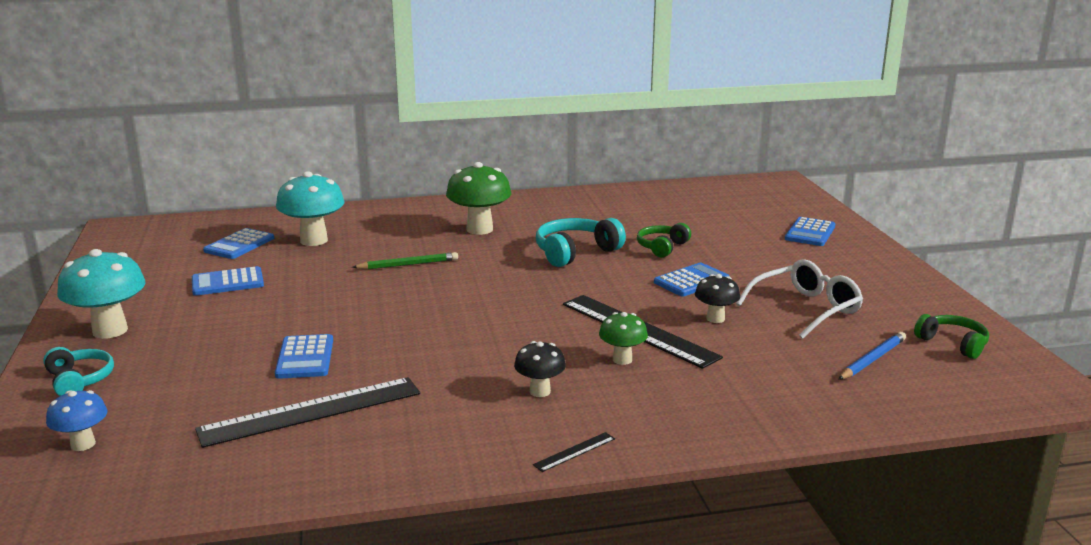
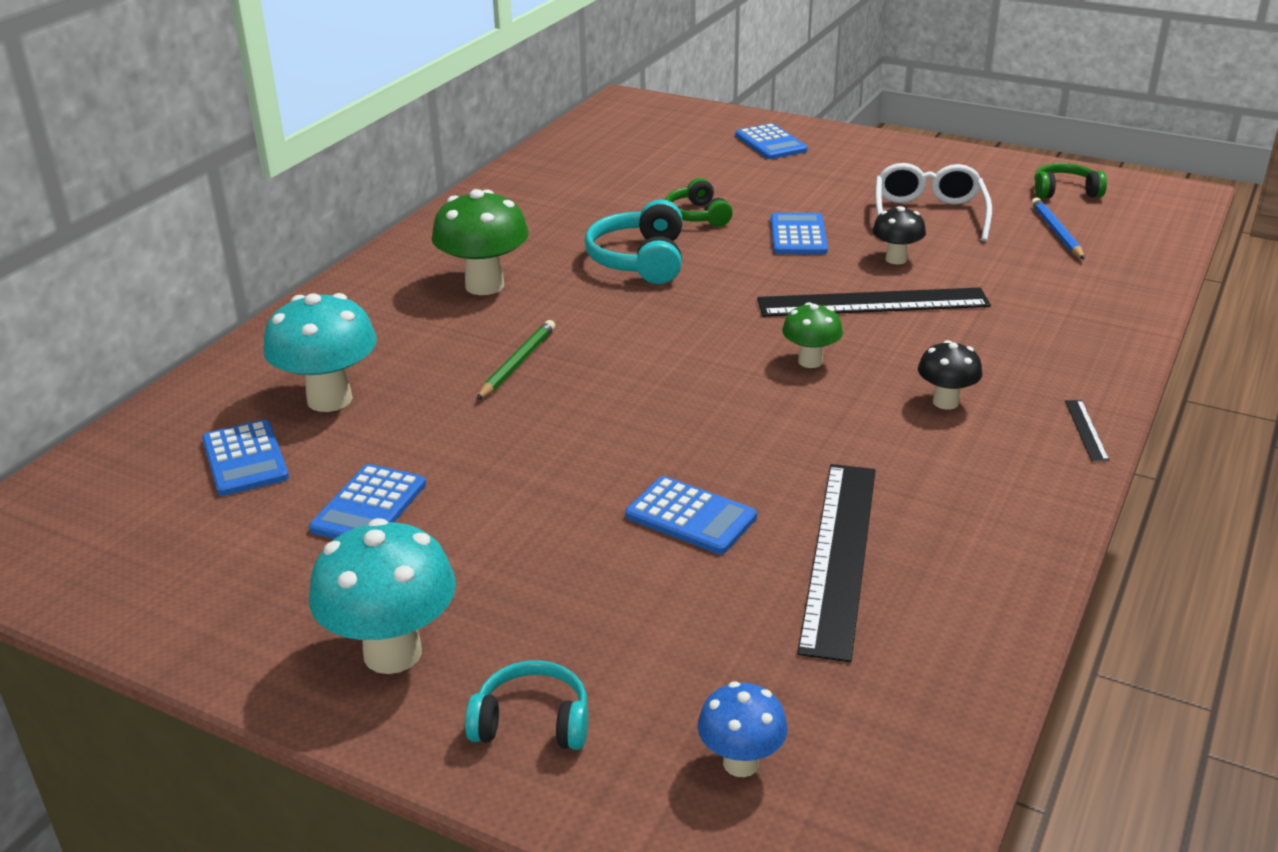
camera: 50 degrees left, 10 degrees up
green mushroom [599,312,648,365] -> green mushroom moved to [782,302,843,368]

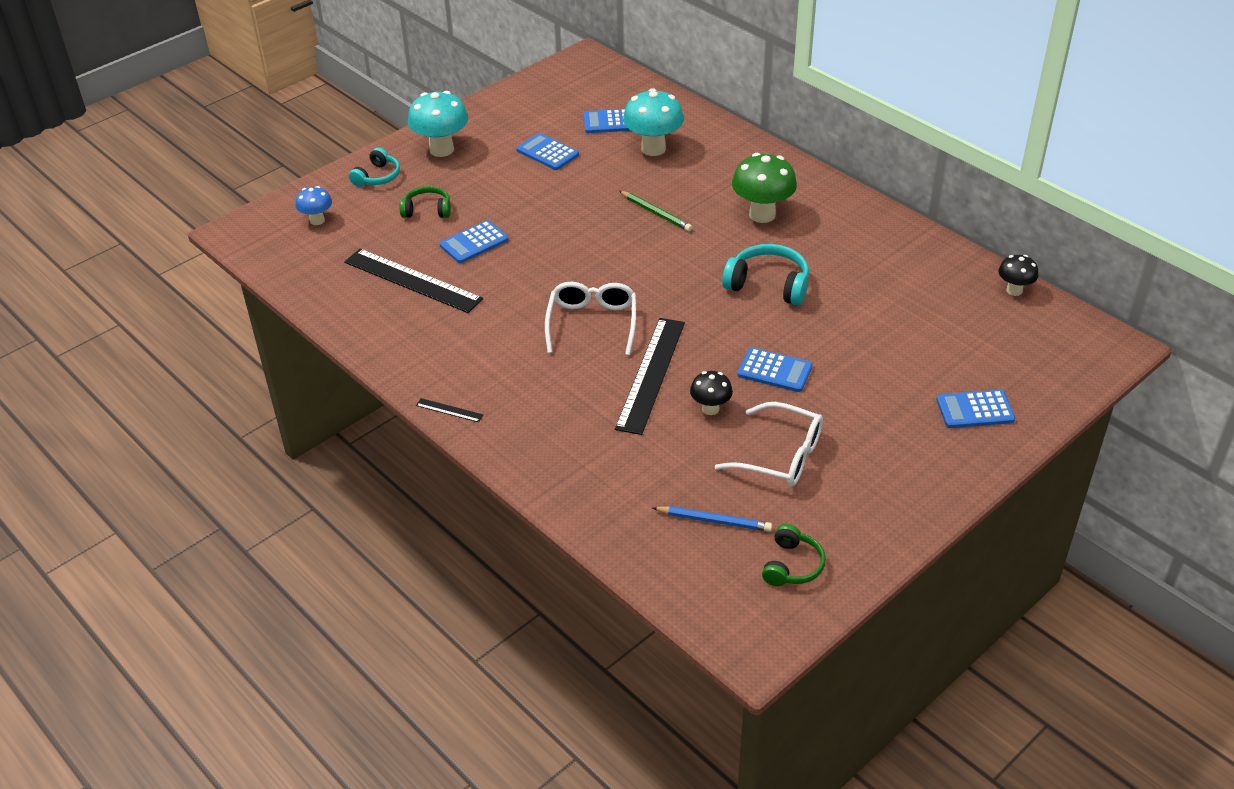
camera: 110 degrees right, 10 degrees up
green headphones [665,178,733,227] -> green headphones moved to [399,186,451,218]
green mushroom [782,302,843,368] -> white glasses [545,282,636,355]
black mushroom [918,340,982,410] -> black mushroom moved to [998,255,1039,296]

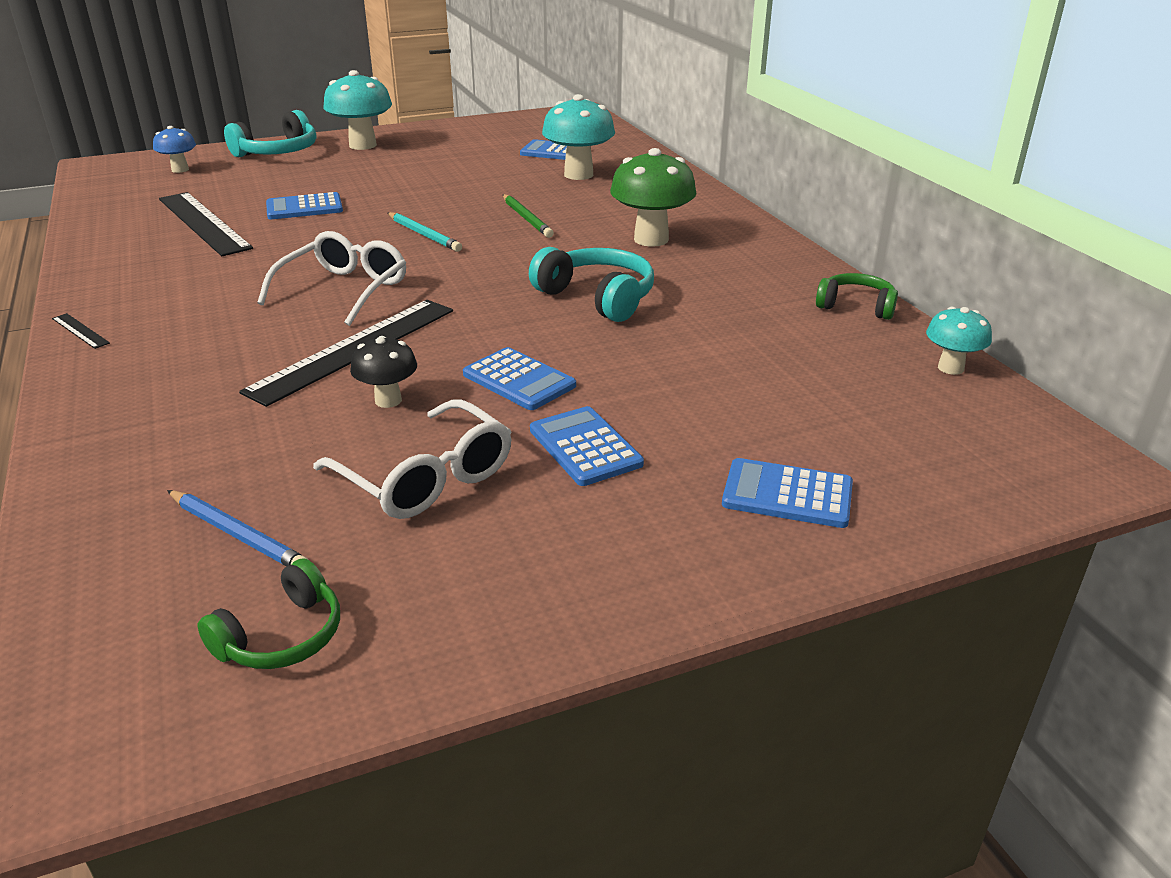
camera: 20 degrees right, 10 degrees down
turquoise headphones [349,148,400,187] -> turquoise headphones [224,110,316,157], size x1.54
green headphones [399,186,451,218] -> green headphones moved to [816,273,898,320]
blue calculator [517,133,579,170] -> blue calculator moved to [530,406,644,486]
black mushroom [998,255,1039,296] -> turquoise mushroom [926,307,992,375]
none -> turquoise pencil [388,212,462,252]

